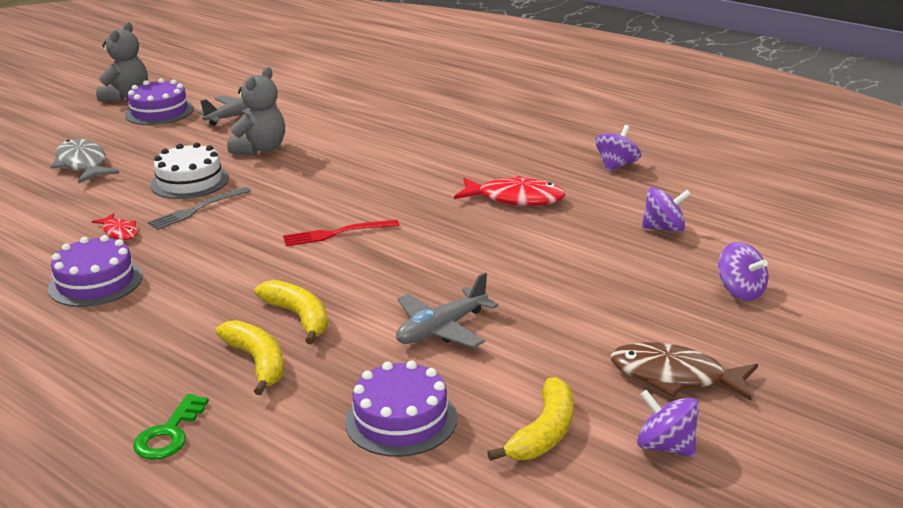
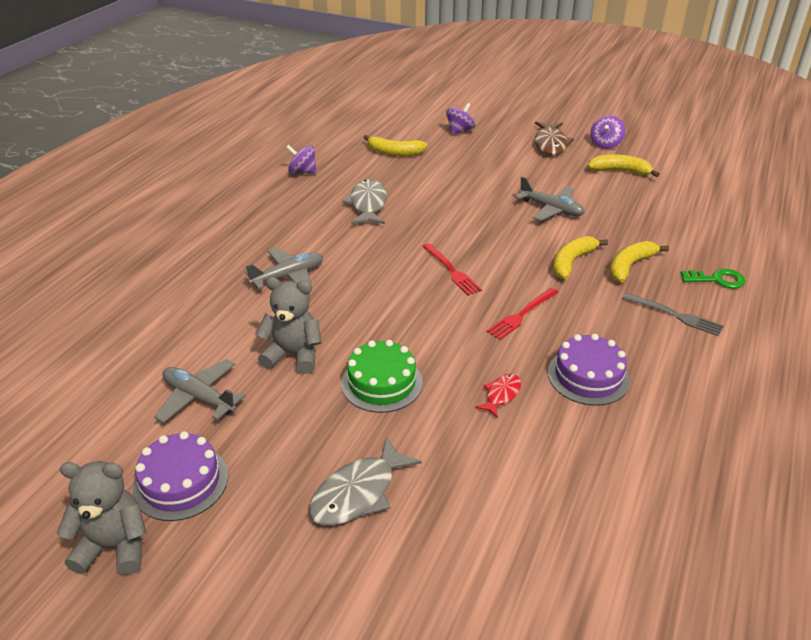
camera: 105 degrees left, 10 degrees up
grey fork [148,187,251,230] -> grey fork moved to [622,293,724,336]
white cake [150,142,229,199] -> green cake [341,340,423,413]
purple cake [345,360,457,457] -> none
red fish [454,176,566,206] -> grey fish [342,179,387,224]
purple spinning top [642,187,691,232] -> yellow banana [363,135,428,156]
none -> grey plane [245,248,323,289]
none -> red fork [487,288,559,340]

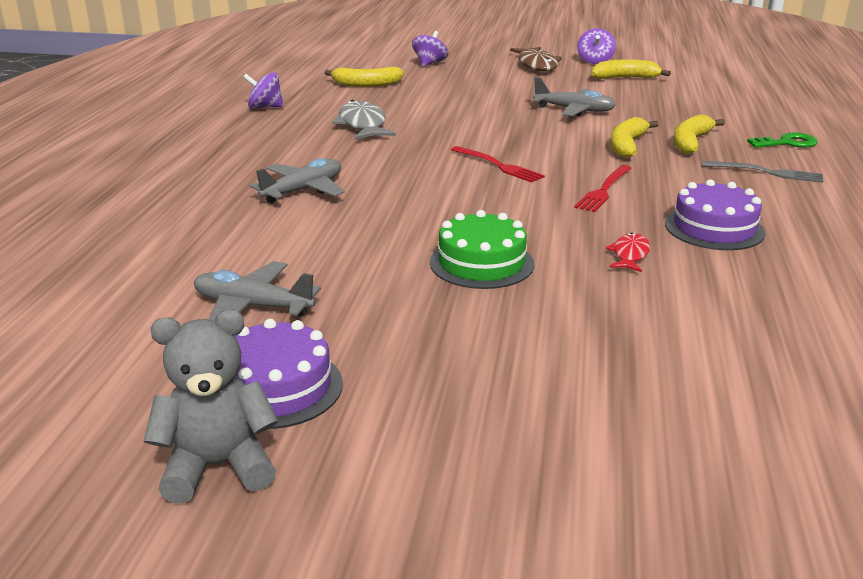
camera: 15 degrees left, 10 degrees down
grey teddy bear [256,277,322,374] -> none
grey fish [309,437,422,526] -> none

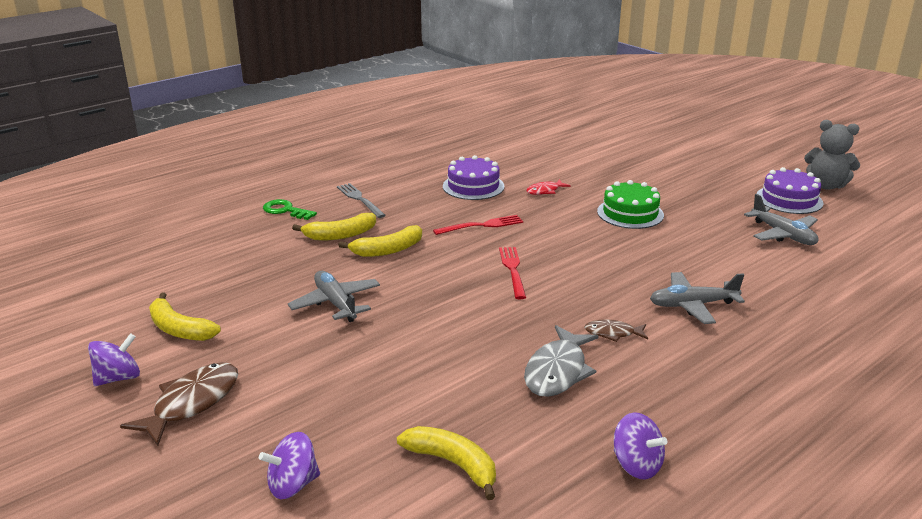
camera: 140 degrees left, 0 degrees up
none -> brown fish [585,320,648,342]

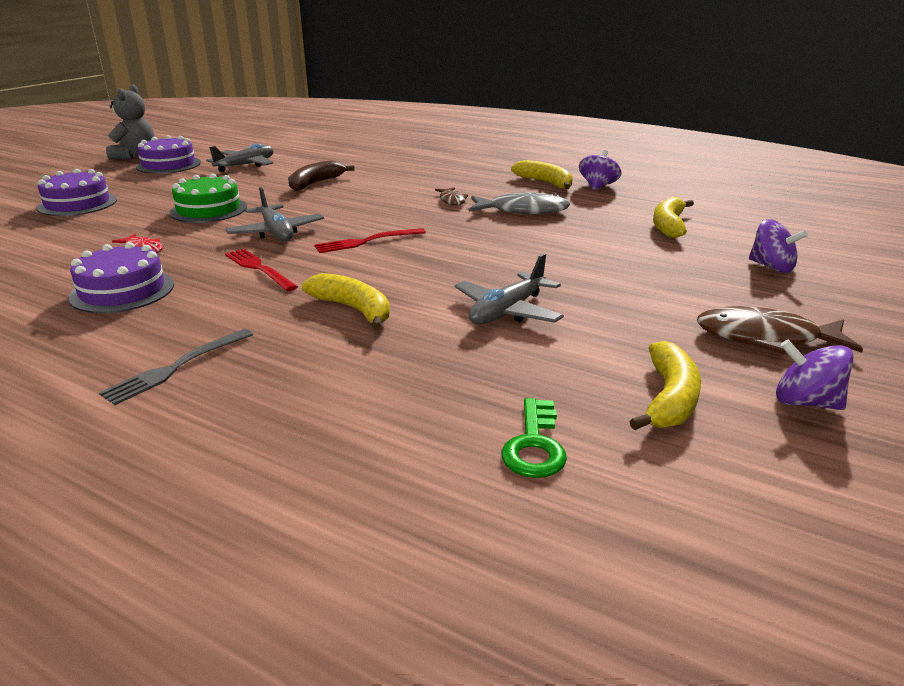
camera: 110 degrees left, 0 degrees up
green key [263,199,317,220] -> green key moved to [501,398,567,478]
yellow banana [292,213,376,241] -> yellow banana moved to [511,160,573,189]
grey plane [650,272,745,324] -> grey plane moved to [225,187,324,241]
none -> purple cake [37,169,117,216]
none -> brown banana [288,160,355,191]

